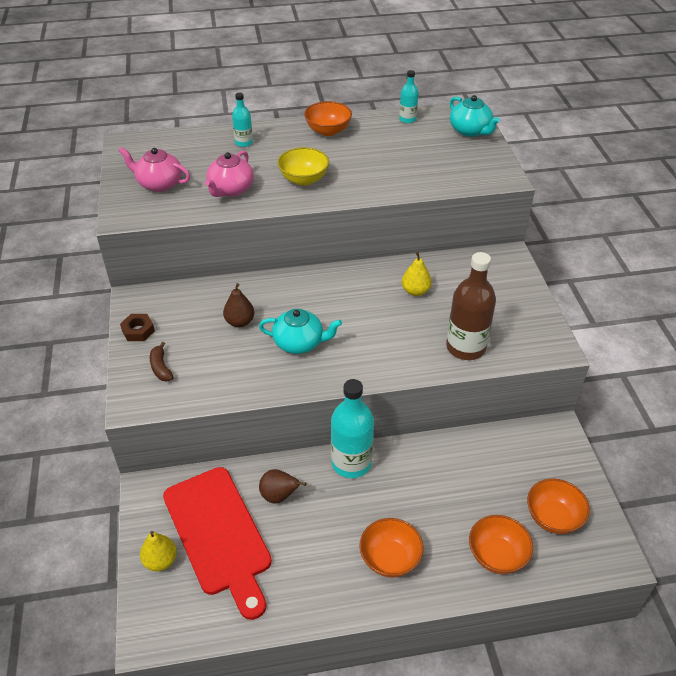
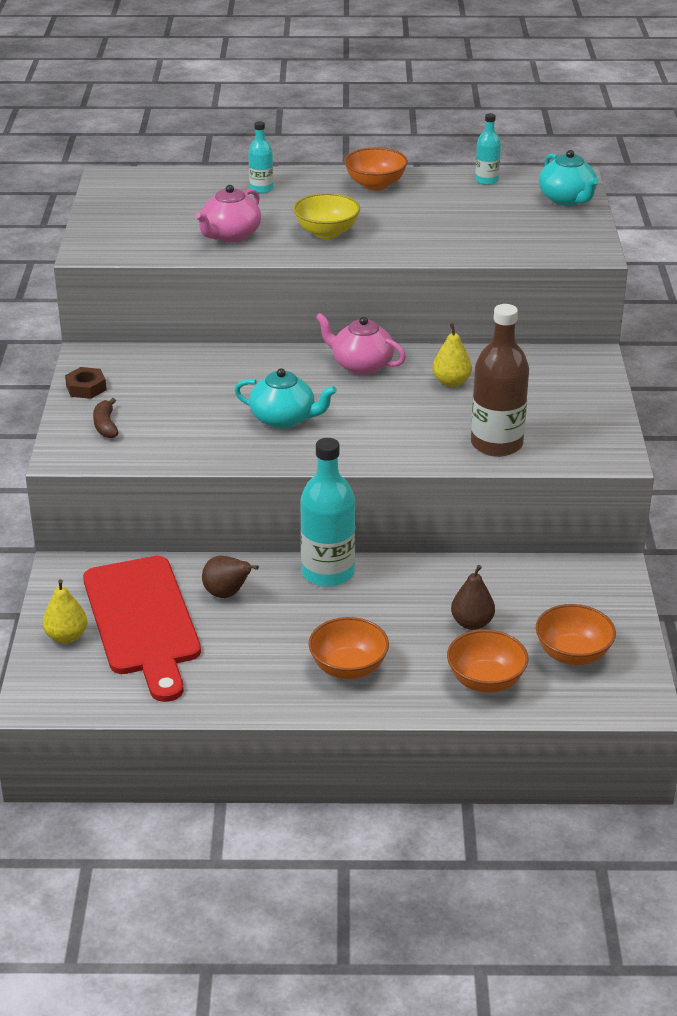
camera: 10 degrees right, 10 degrees down
pink teapot [119,147,190,192] -> pink teapot moved to [316,313,406,375]
brown pear [223,283,254,327] -> brown pear moved to [451,565,495,630]

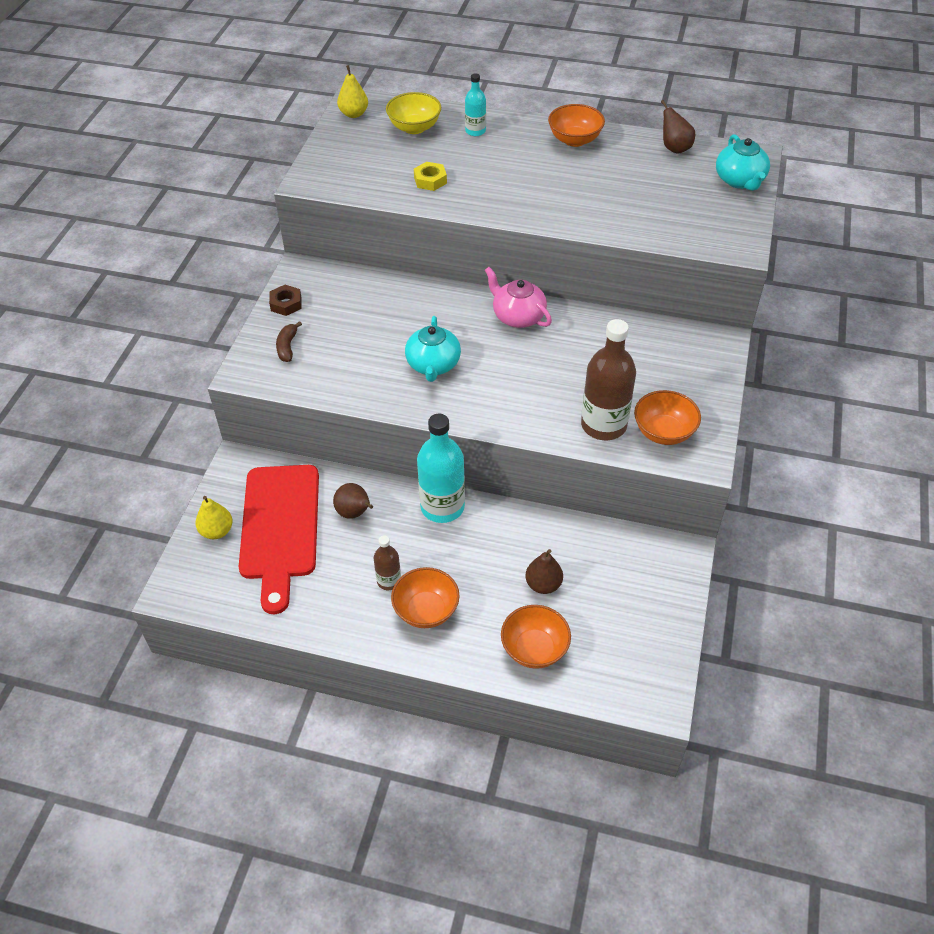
camera: 15 degrees right, 15 degrees up
pink teapot [195,185,261,242] -> yellow nut [414,162,447,191]
turquoise teapot [234,368,337,429] -> turquoise teapot turned 60 degrees clockwise [405,316,461,382]
yellow bowl [293,193,360,239] -> yellow bowl moved to [386,92,441,134]
yellow pear [432,323,472,387] -> yellow pear moved to [337,65,368,118]
turquoise bottle [475,113,501,185] -> brown pear [661,100,695,154]
orange bowl [536,604,616,665] -> orange bowl moved to [634,390,701,445]
none -> brown bottle [373,535,401,590]

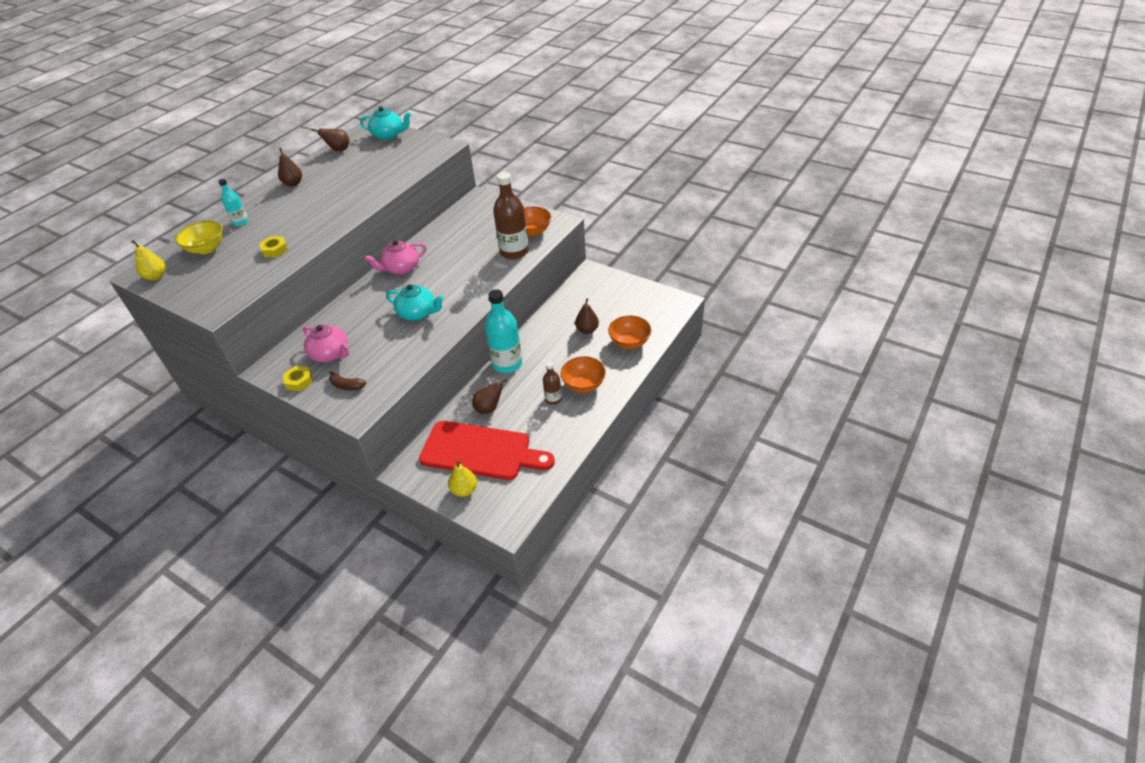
camera: 70 degrees left, 5 degrees down
brown nut [269,285,301,316] -> yellow nut [283,366,312,391]
orange bowl [548,104,605,147] -> brown pear [278,148,302,187]
none -> pink teapot [303,324,349,362]

